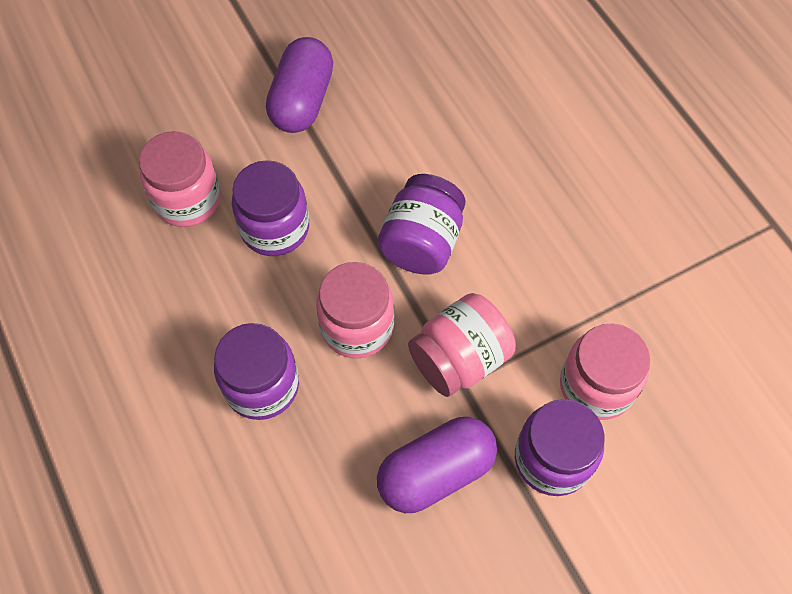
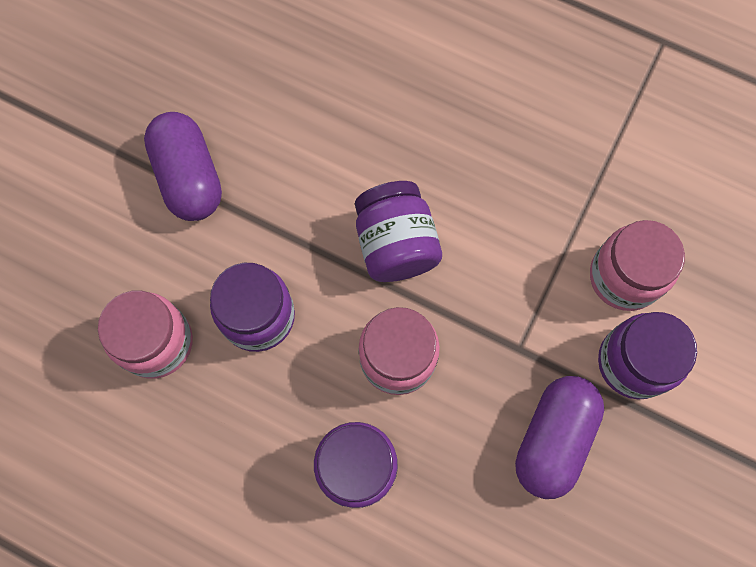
camera: 35 degrees left, 10 degrees up
pink jar [408,293,516,397] -> none

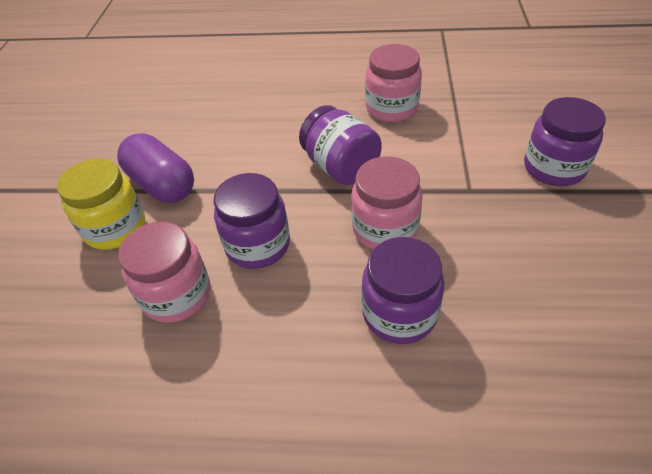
camera: 20 degrees left, 25 degrees down
purple capsule [515,376,604,499] -> none
pink jar [590,220,685,311] -> pink jar moved to [365,44,422,122]
none -> yellow jar [57,158,145,250]

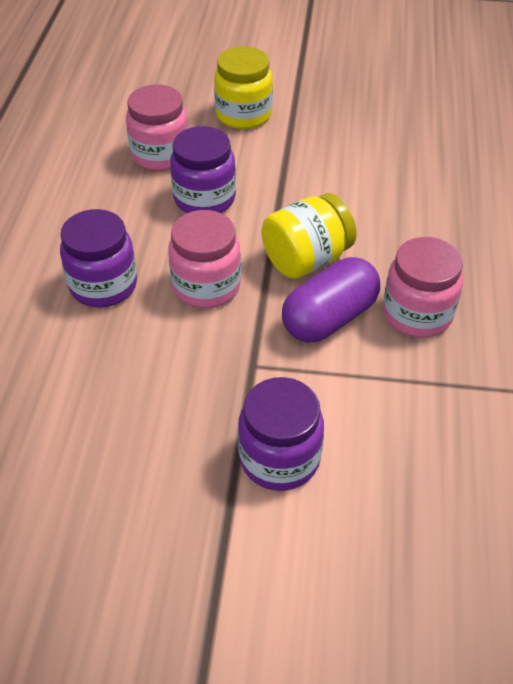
camera: 90 degrees right, 0 degrees up
purple capsule [117,133,194,203] -> purple capsule moved to [282,257,380,343]
purple jar [299,105,382,185] -> yellow jar [262,193,357,279]

